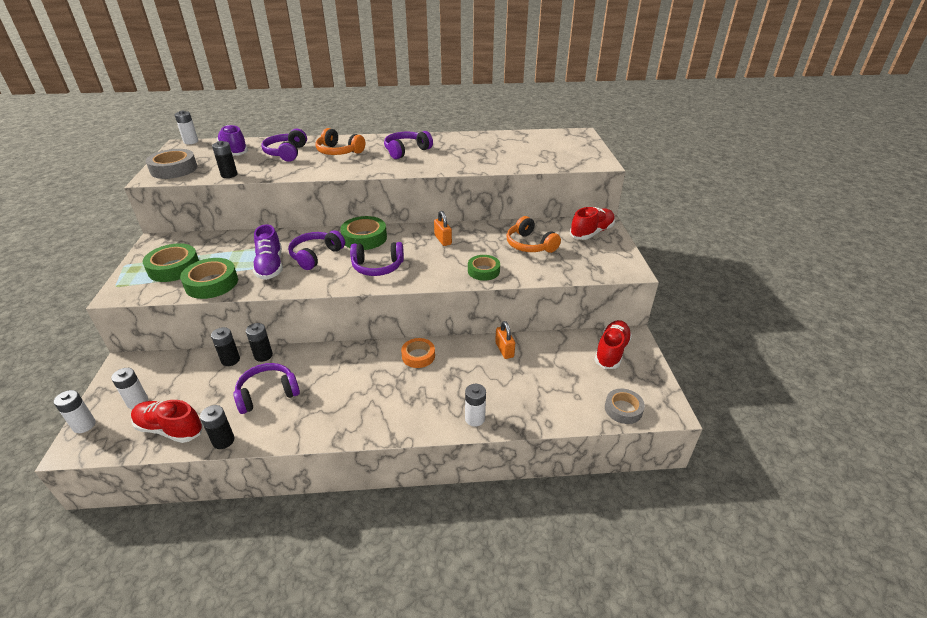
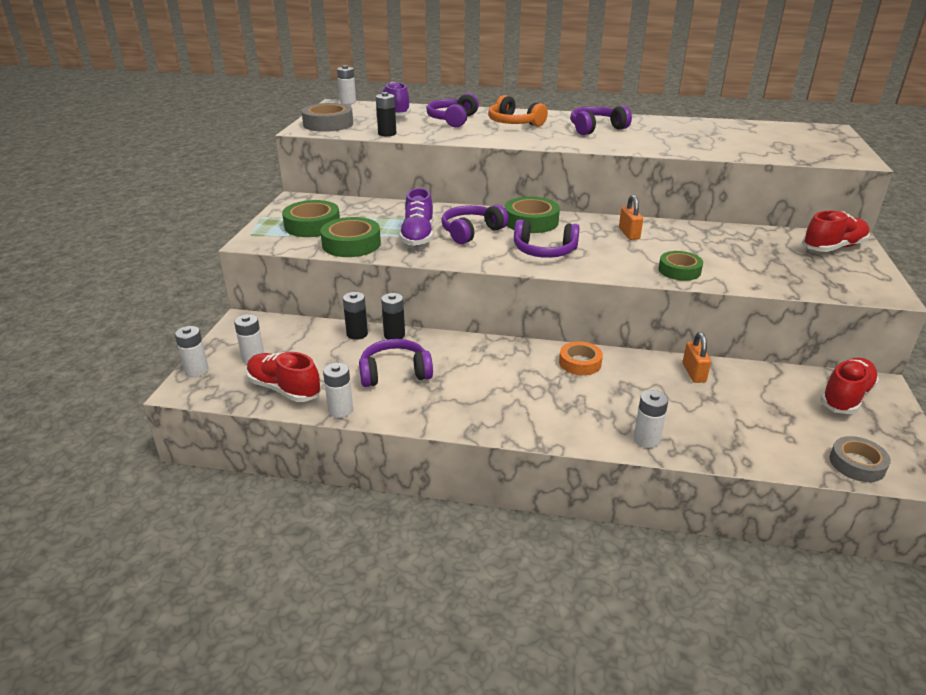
camera: 15 degrees right, 5 degrees down
black battery [200,405,235,449] -> white battery [323,363,353,418]
orange headphones [506,216,561,253] -> none

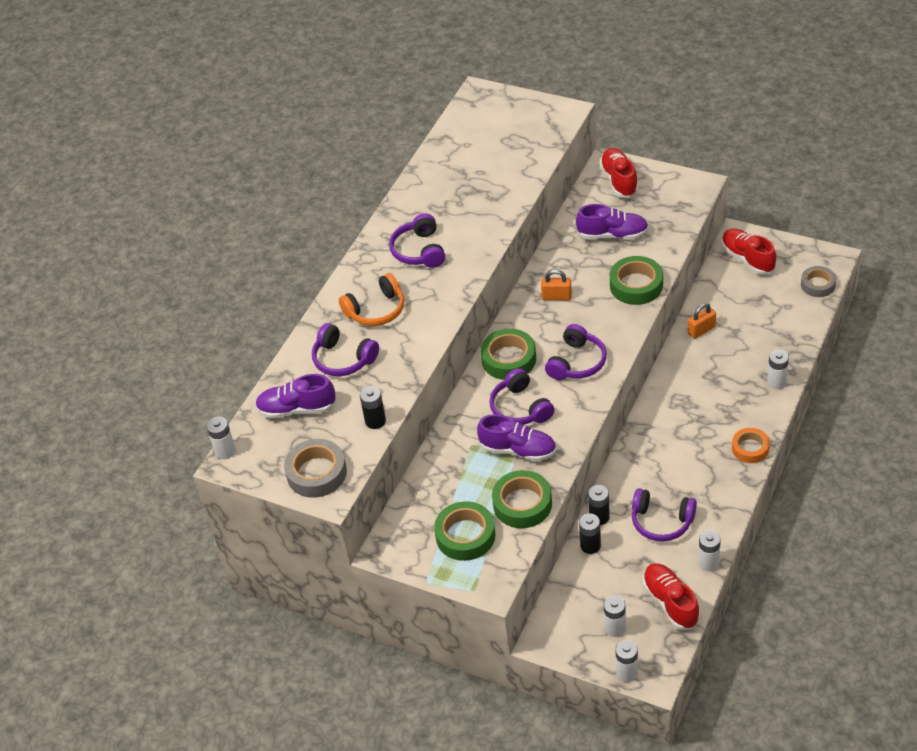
camera: 70 degrees left, 15 degrees up
red shoe [246,352,322,402] -> red shoe turned 105 degrees clockwise [643,563,700,630]
purple headphones [359,339,433,387] -> purple headphones turned 75 degrees counterclockwise [632,488,697,542]
orange tape [559,341,603,375] -> orange tape moved to [732,428,770,463]
green tape [658,251,703,281] -> green tape [610,256,663,305], size x1.51
orange padlock [683,332,711,383] -> orange padlock turned 45 degrees counterclockwise [688,303,716,339]
none -> purple shoe [576,204,649,239]

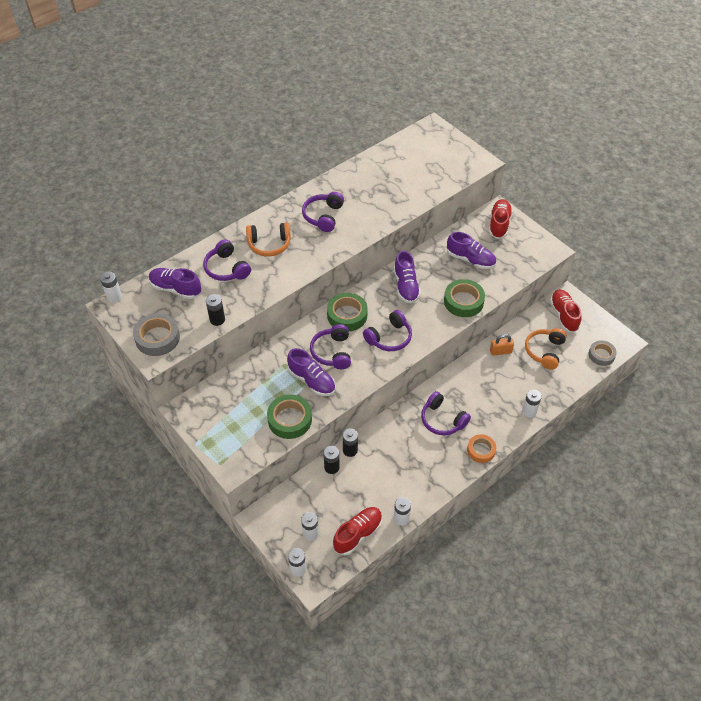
camera: 20 degrees right, 5 degrees up
green tape [434,501,496,561] -> none
orange padlock [541,269,572,300] -> purple shoe [394,251,421,304]
purple headphones [632,488,697,542] -> purple headphones moved to [421,391,471,435]
red shoe [643,563,700,630] -> red shoe turned 45 degrees clockwise [333,507,382,555]
none -> orange headphones [525,328,567,370]

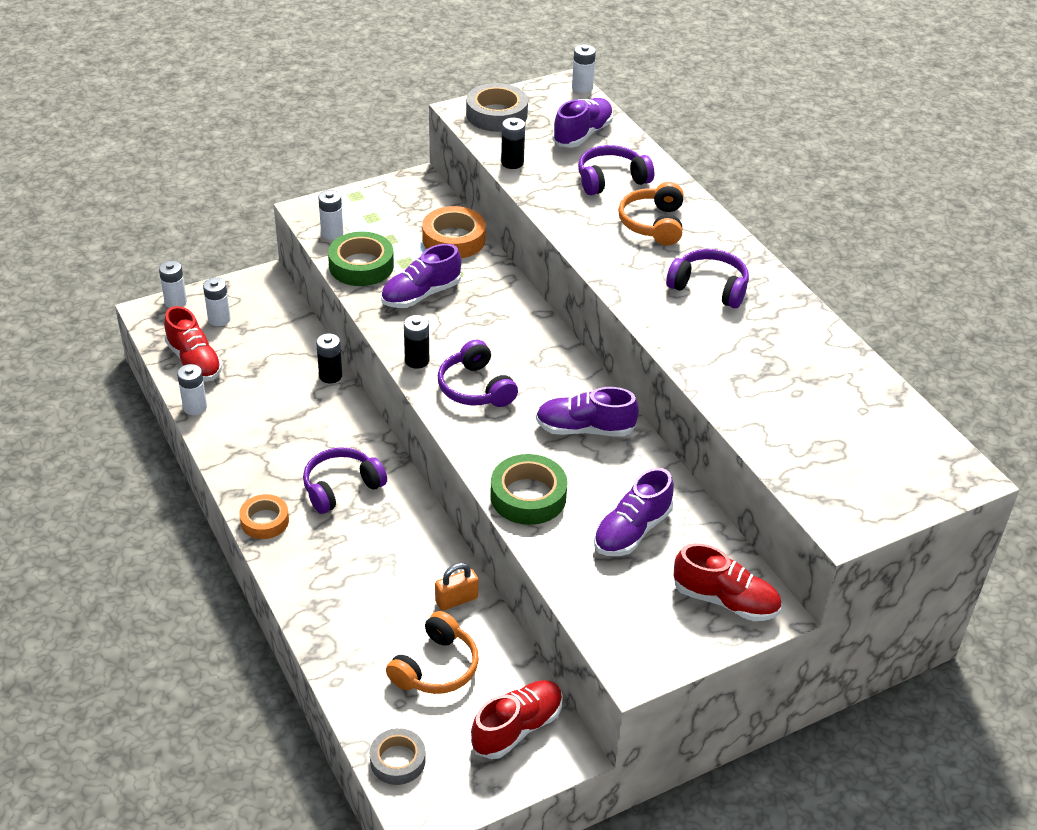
camera: 100 degrees right, 10 degrees down
purple headphones [310,324,351,369] -> none
black battery [324,446,340,474] -> black battery moved to [404,315,429,369]
green tape [327,293,368,331] -> none
orange padlock [490,334,514,356] -> orange padlock turned 60 degrees clockwise [435,563,479,611]
white battery [522,389,542,418] -> white battery moved to [318,190,343,240]
orange headphones [525,328,567,370] -> orange headphones turned 90 degrees clockwise [386,611,479,694]
red shoe [550,290,582,333] -> red shoe turned 45 degrees counterclockwise [471,680,563,759]
none -> orange tape [422,206,486,258]

